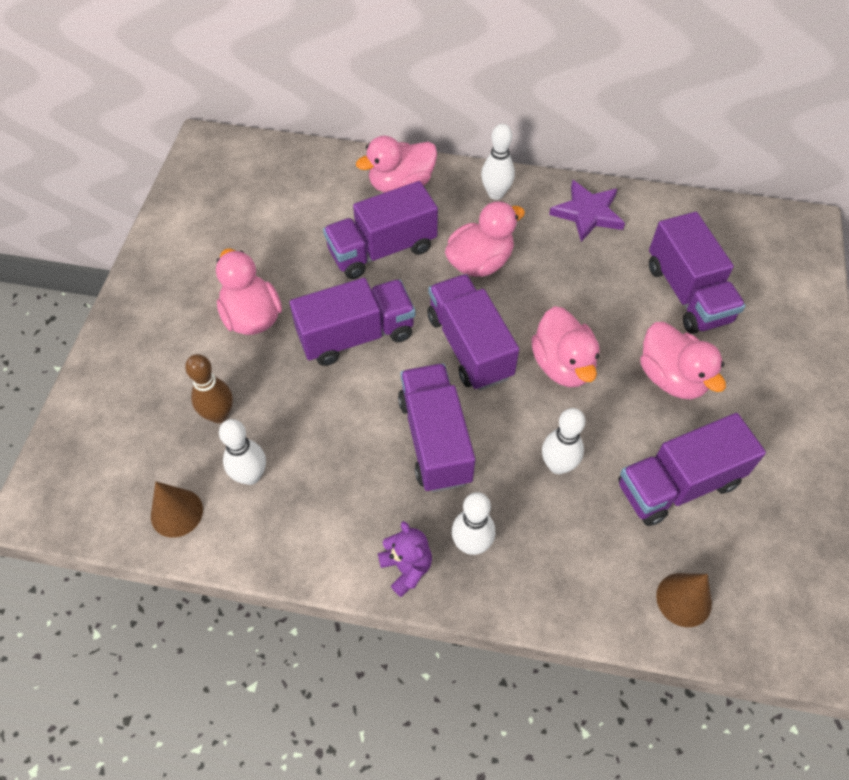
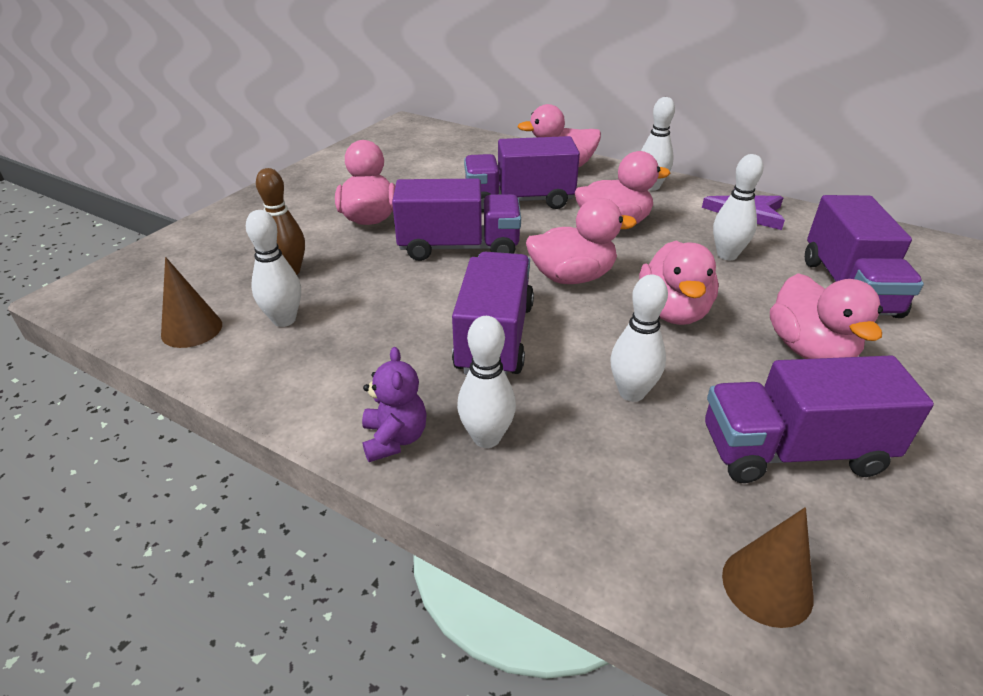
camera: 20 degrees right, 20 degrees down
purple truck [427,274,519,390] -> pink duck [526,198,637,284]
none -> white bowling pin [713,154,763,260]

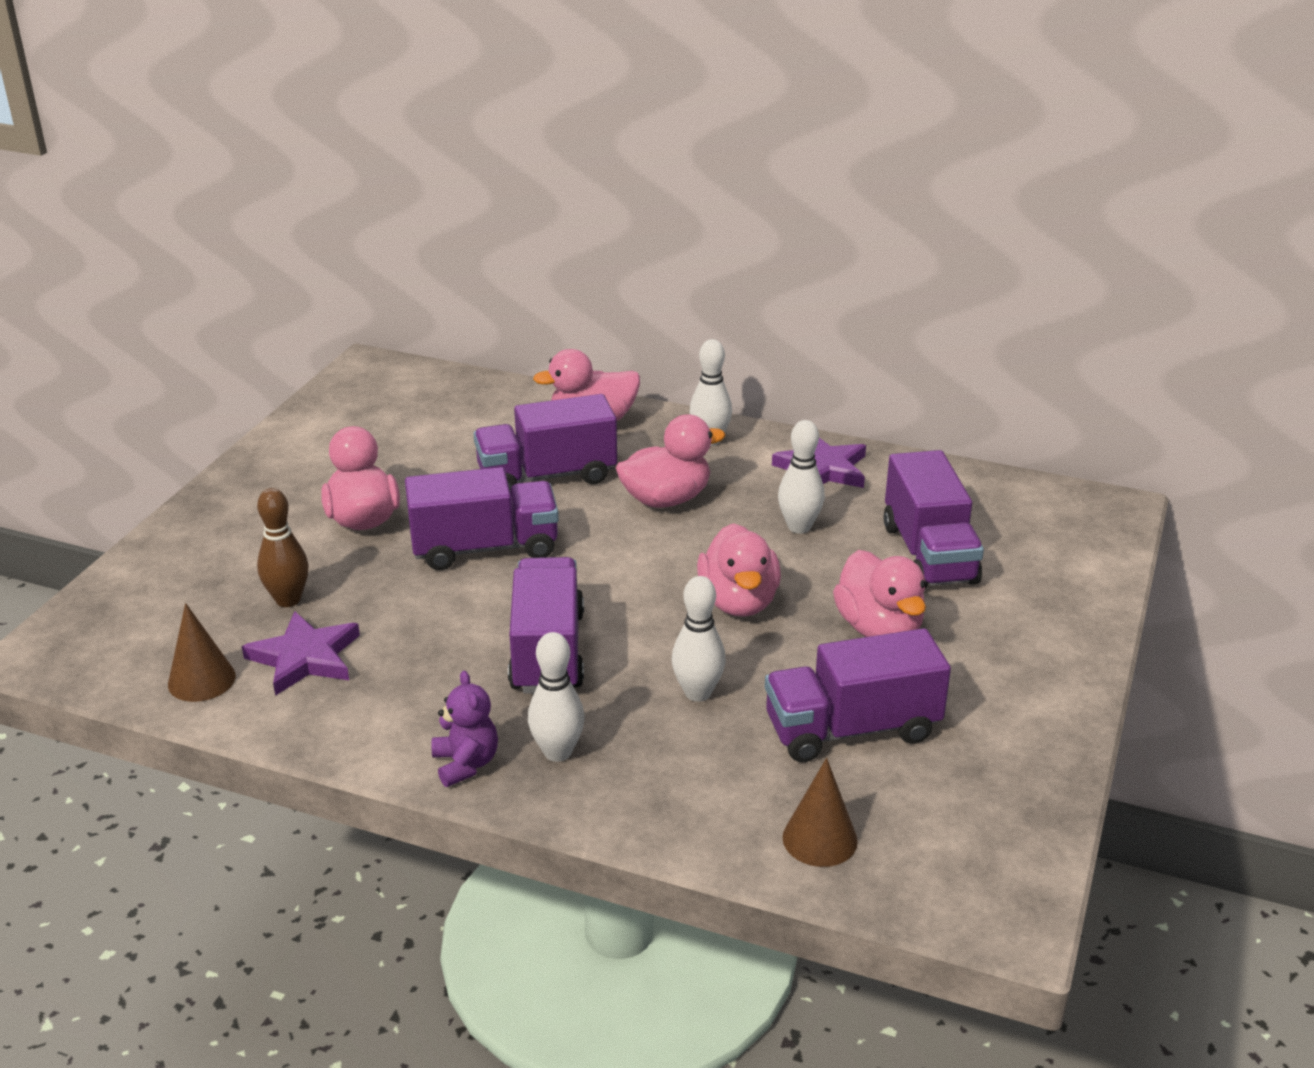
camera: 10 degrees left, 5 degrees down
white bowling pin [246,210,301,327] -> purple star [242,611,360,696]
pink duck [526,198,637,284] -> none

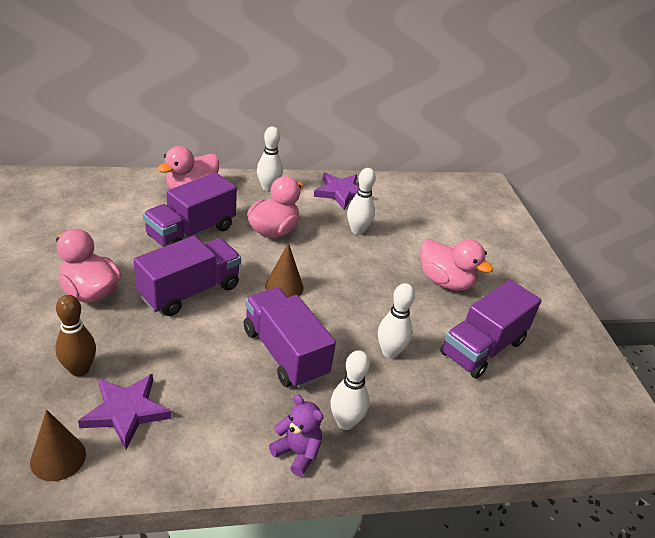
camera: 35 degrees left, 5 degrees up
pink duck [697,523,781,617] -> none
brown cone [782,758,858,867] -> brown cone moved to [265,243,304,297]
purple truck [883,450,984,588] -> none

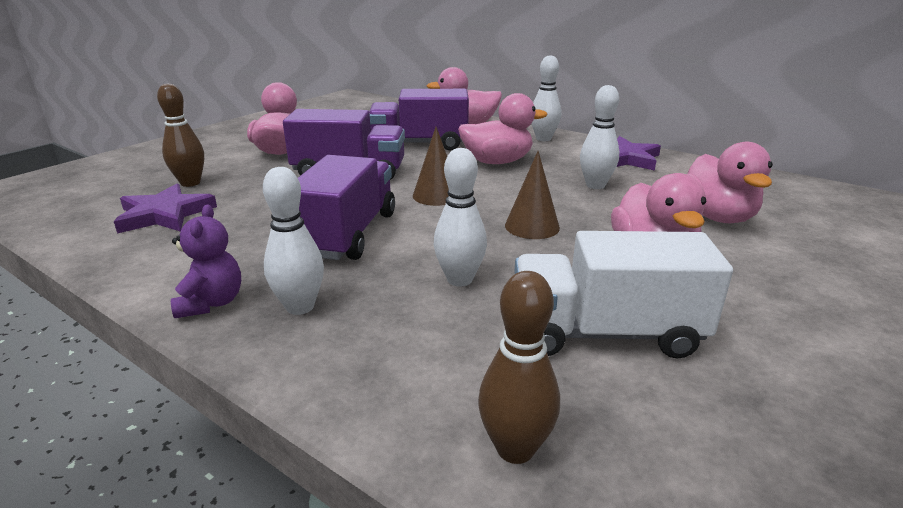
camera: 50 degrees right, 10 degrees down
brown cone [30,410,86,481] -> brown cone moved to [505,151,560,239]
purple truck [440,280,541,379] -> white truck [514,231,733,359]
none -> brown bowling pin [478,271,560,464]
none -> pink duck [687,142,773,223]

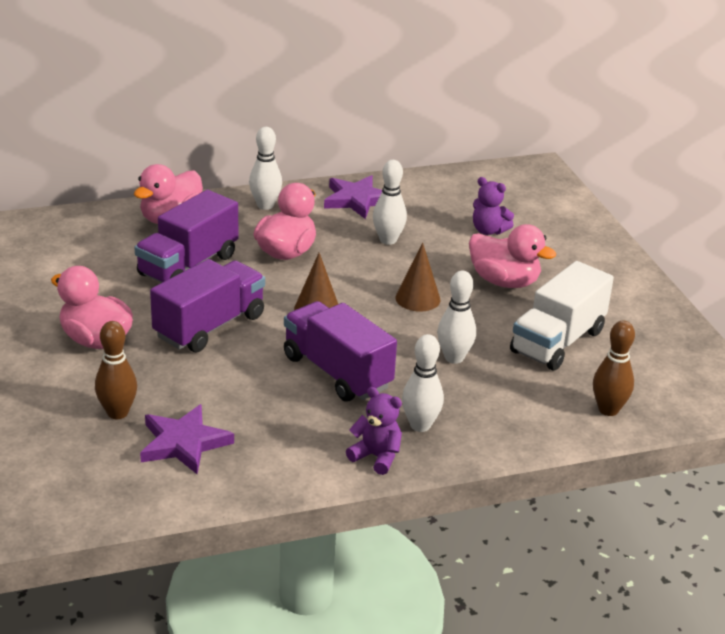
camera: 55 degrees left, 5 degrees up
pink duck [687,142,773,223] -> purple teddy bear [473,177,514,235]

